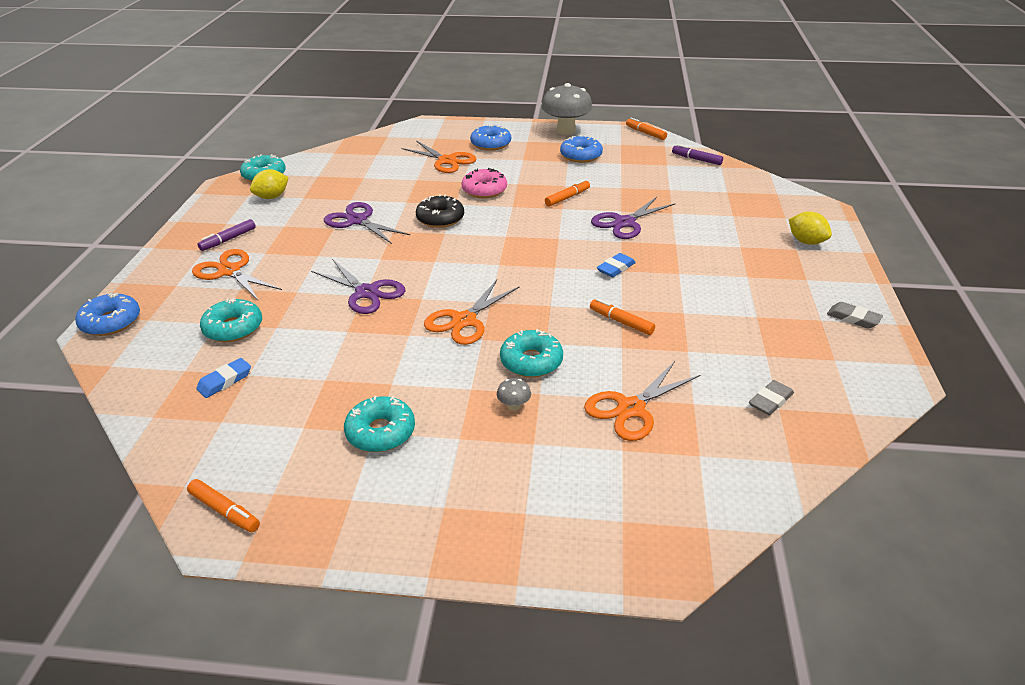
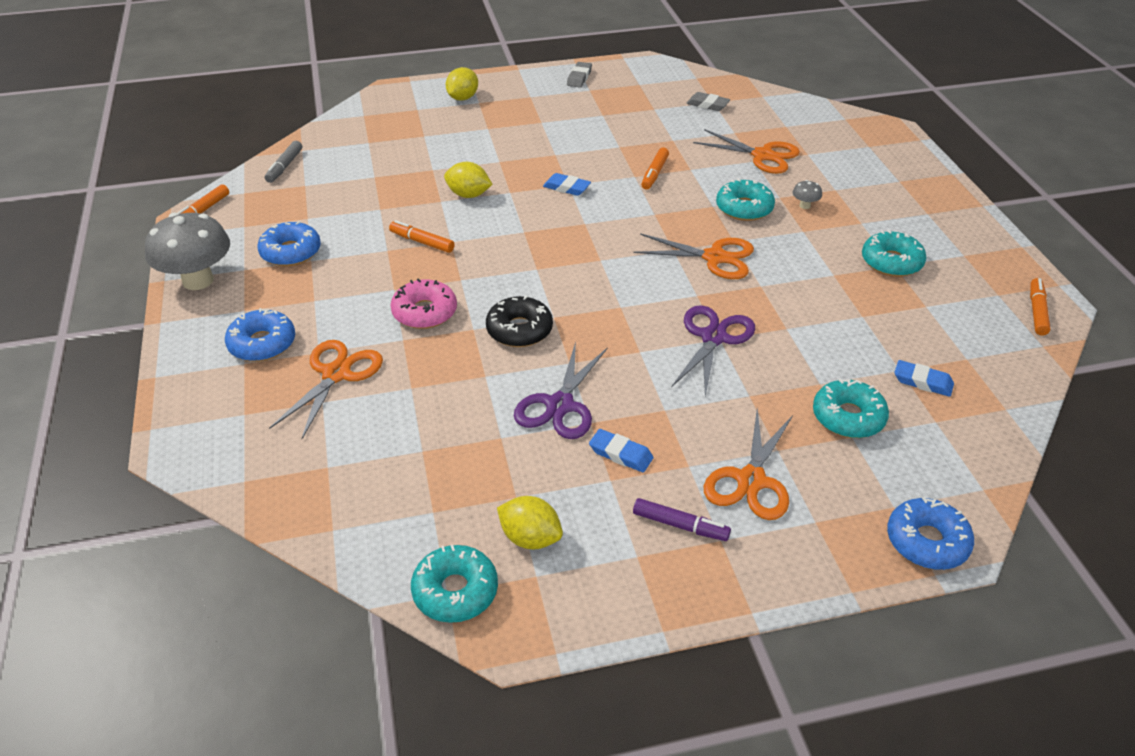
camera: 110 degrees left, 5 degrees up
purple scissors [591,197,676,239] -> yellow lemon [444,162,493,198]
purple marker [672,144,723,165] -> grey marker [265,141,302,183]
none -> blue eraser [589,429,654,472]

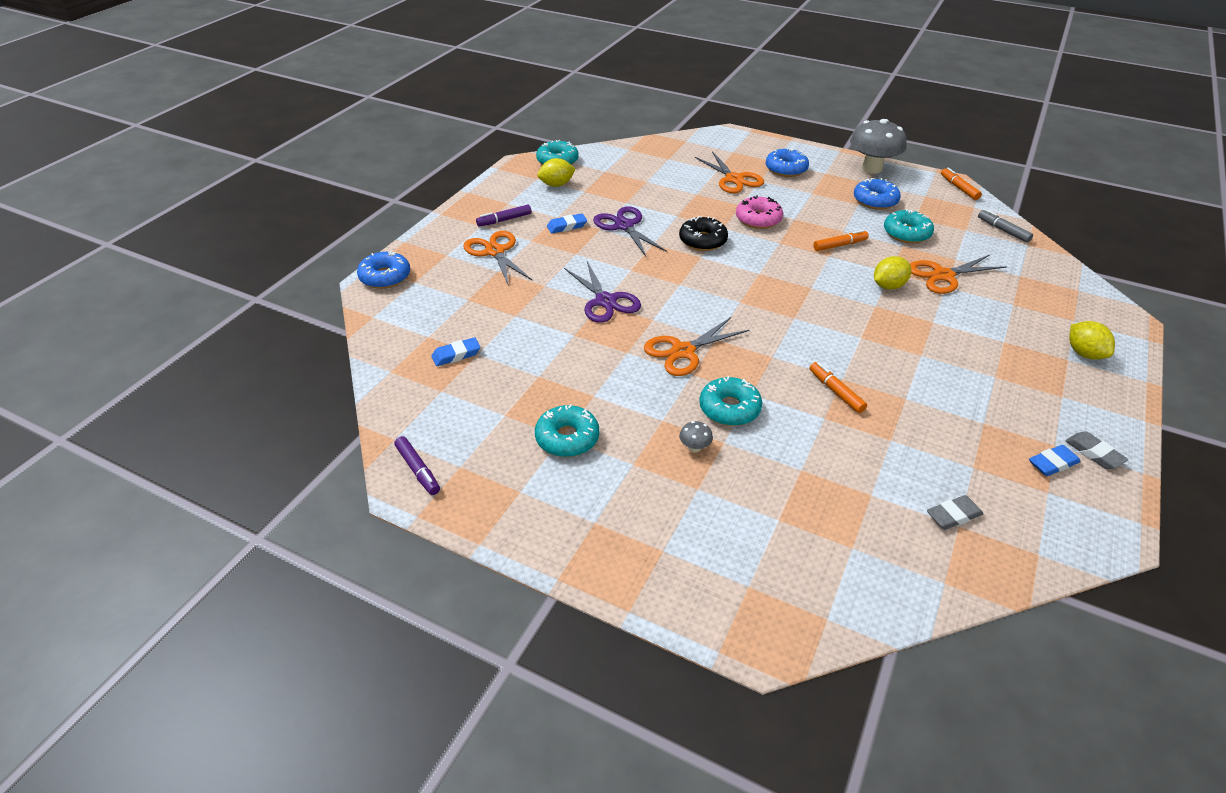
camera: 130 degrees right, 0 degrees up
blue eraser [543,173,591,196] -> blue eraser moved to [1029,445,1081,476]
orange scissors [693,129,800,174] -> orange scissors moved to [910,255,1007,294]
turquoise donut [813,379,889,438] -> turquoise donut moved to [884,209,934,243]
orange marker [1030,278,1050,335] -> purple marker [394,436,440,495]

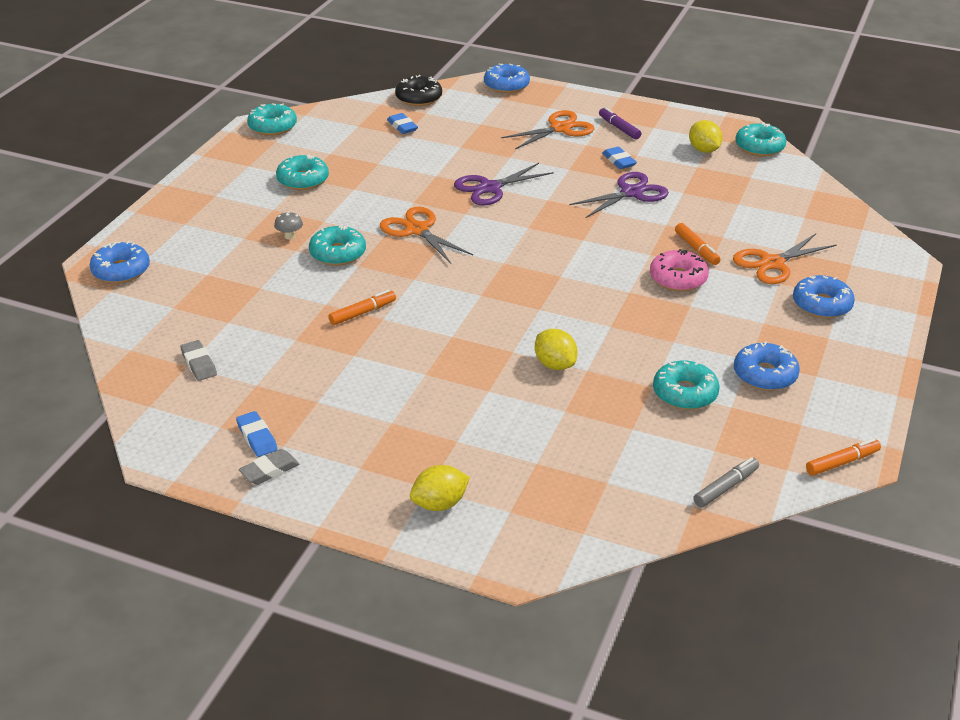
camera: 85 degrees right, 5 degrees down
purple marker [394,436,440,495] -> turquoise donut [247,103,297,136]
black donut [679,216,728,251] -> black donut moved to [395,75,442,106]
orange marker [813,230,869,251] -> orange marker moved to [675,223,720,265]
grey mushroom [850,119,907,174] -> none
orange scissors [910,255,1007,294] -> none
none -> blue donut [89,241,150,283]

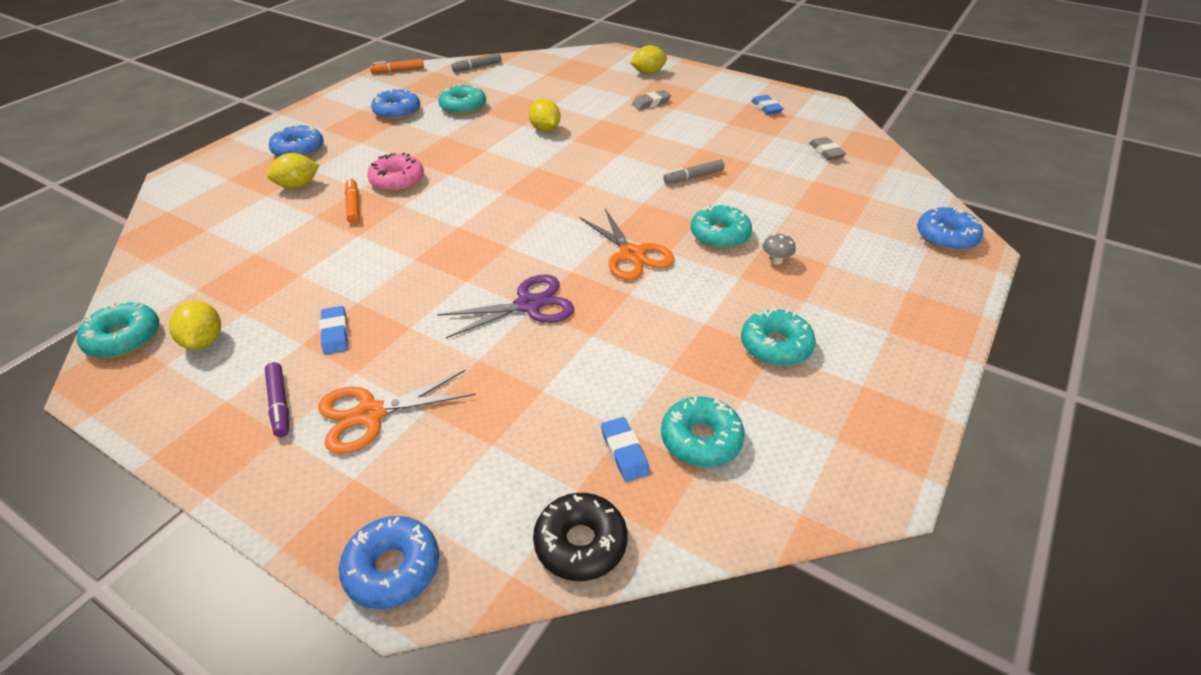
camera: 170 degrees left, 5 degrees up
grey eraser [239,449,299,485] -> grey eraser moved to [632,90,671,110]
turquoise donut [247,103,297,136] -> turquoise donut moved to [661,396,745,467]
orange marker [329,290,396,325] -> grey marker [664,159,724,184]
purple scissors [569,172,669,218] -> none
orange scissors [733,234,837,284] -> yellow lemon [267,153,320,189]

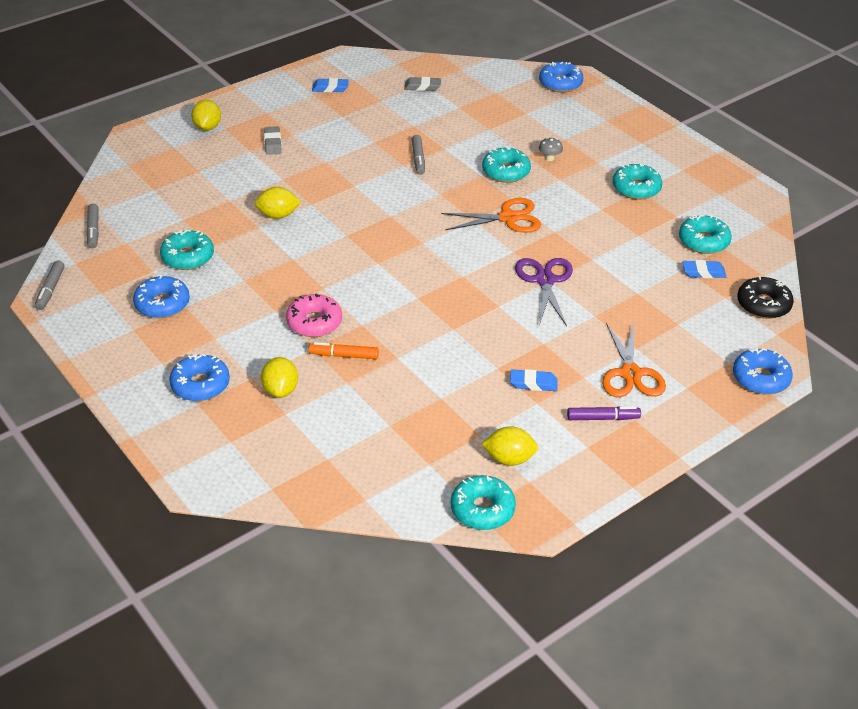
camera: 70 degrees left, 0 degrees up
orange marker [370,59,424,73] -> grey marker [35,261,65,310]

